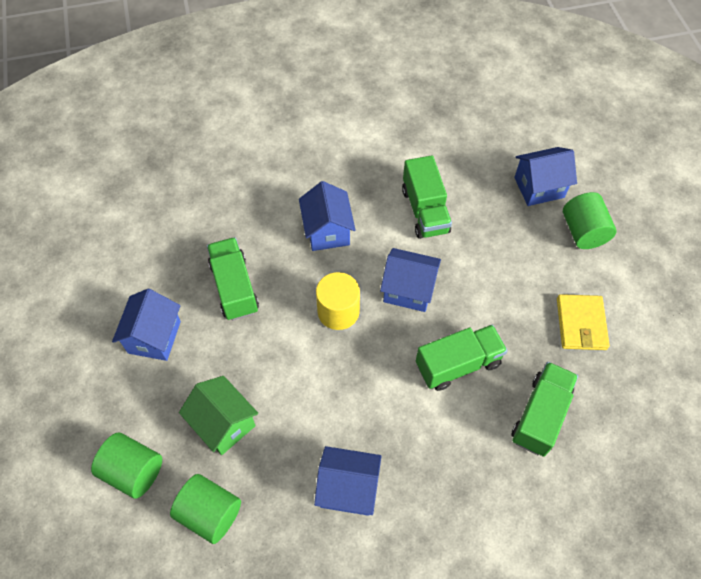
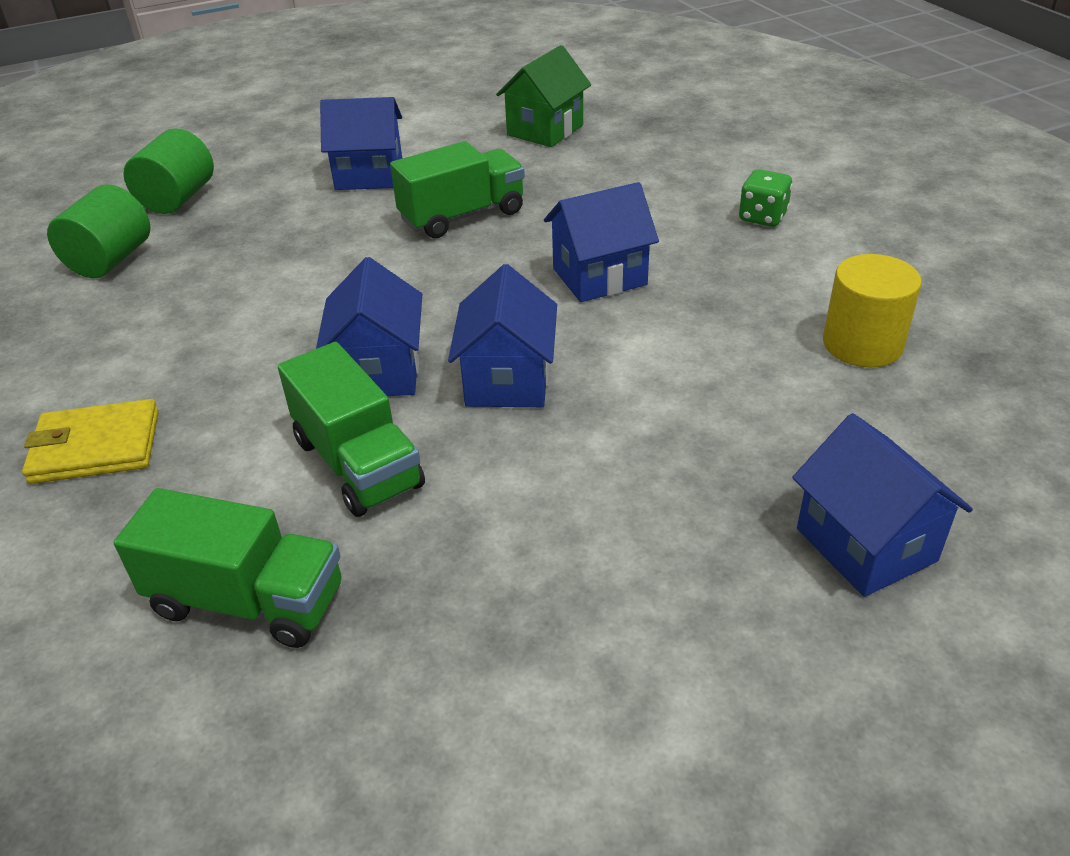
camera: 80 degrees right, 20 degrees down
green house [179,376,258,455] -> green house moved to [496,45,591,147]
blue house [314,446,382,516] -> blue house moved to [316,257,422,396]
yellow cylinder [316,272,360,330] -> yellow cylinder moved to [823,254,922,367]
green truck [402,155,452,239] -> none
yellow wallet [557,294,610,350] -> yellow wallet moved to [22,399,159,484]
green cylinder [563,192,617,249] -> none
none -> green dice [739,169,792,227]

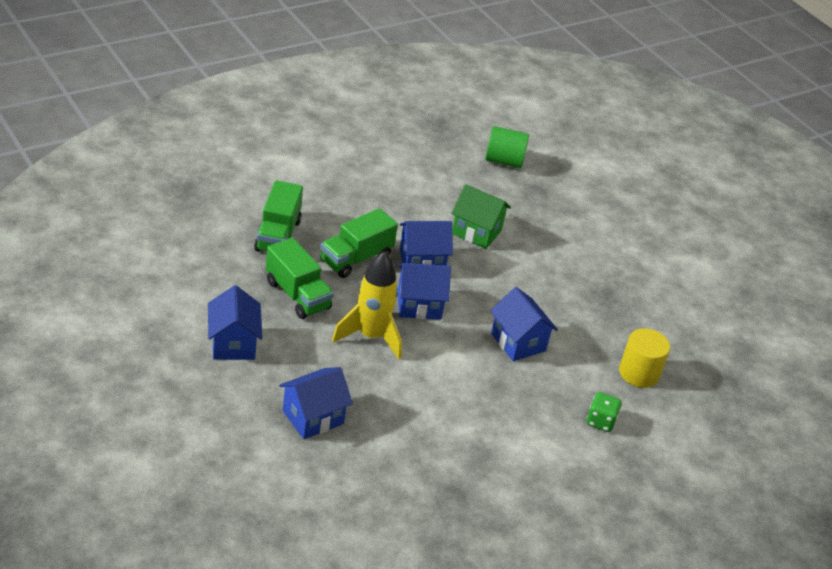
camera: 75 degrees right, 0 degrees up
yellow wallet [22,399,159,484] -> none
green cylinder [124,128,214,214] -> none
blue house [320,97,402,190] -> blue house moved to [208,285,263,360]
green truck [390,141,525,238] -> green truck moved to [266,238,334,319]
green house [496,45,591,147] -> green house moved to [451,184,511,249]
yellow cylinder [823,254,922,367] -> yellow cylinder moved to [619,328,670,388]
none -> yellow rocket [332,252,402,359]

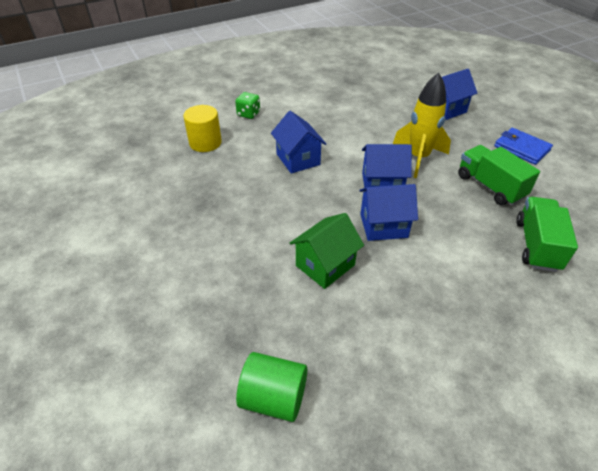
camera: 170 degrees left, 5 degrees up
blue house [208,285,263,360] -> blue wallet [494,128,553,165]
green truck [320,208,398,278] -> none
green house [451,184,511,249] -> green house turned 75 degrees counterclockwise [290,213,364,289]

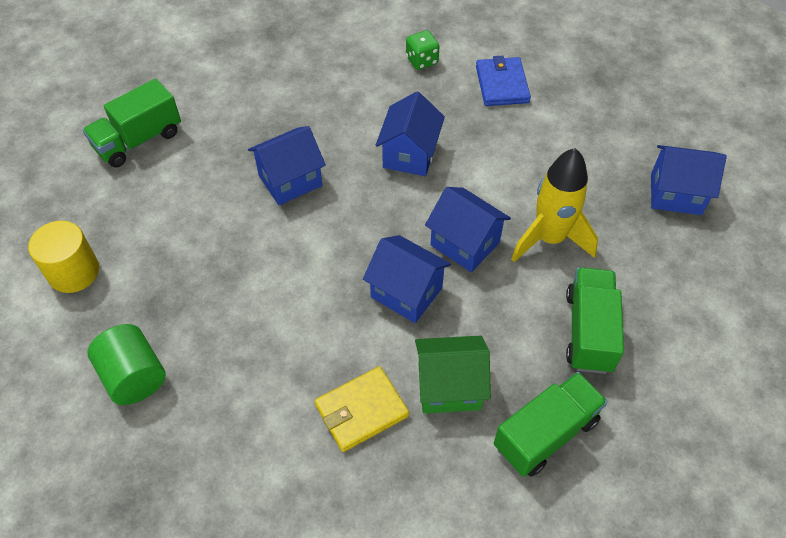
camera: 40 degrees right, 10 degrees up
yellow cylinder [183,105,222,152] -> yellow cylinder moved to [28,221,99,293]
green house [290,213,364,289] -> green house moved to [415,336,491,413]
blue wallet [494,128,553,165] -> blue wallet moved to [476,56,531,106]
none -> green truck [83,78,181,167]
none -> blue house [248,126,326,205]
none -> yellow wallet [315,366,409,452]

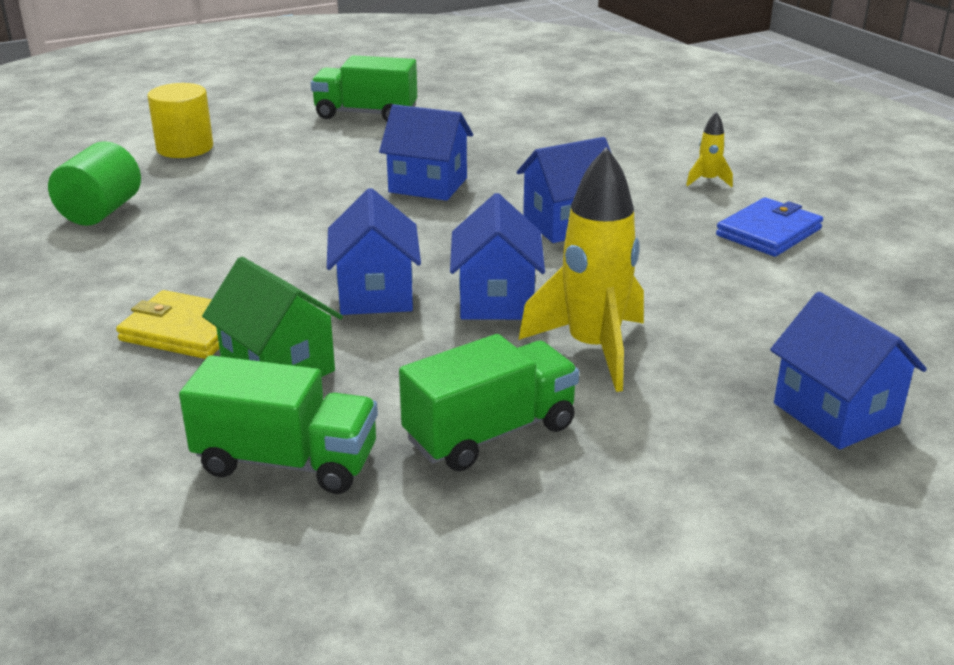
camera: 50 degrees right, 25 degrees down
green dice [406,30,440,70] -> yellow rocket [686,112,733,187]

